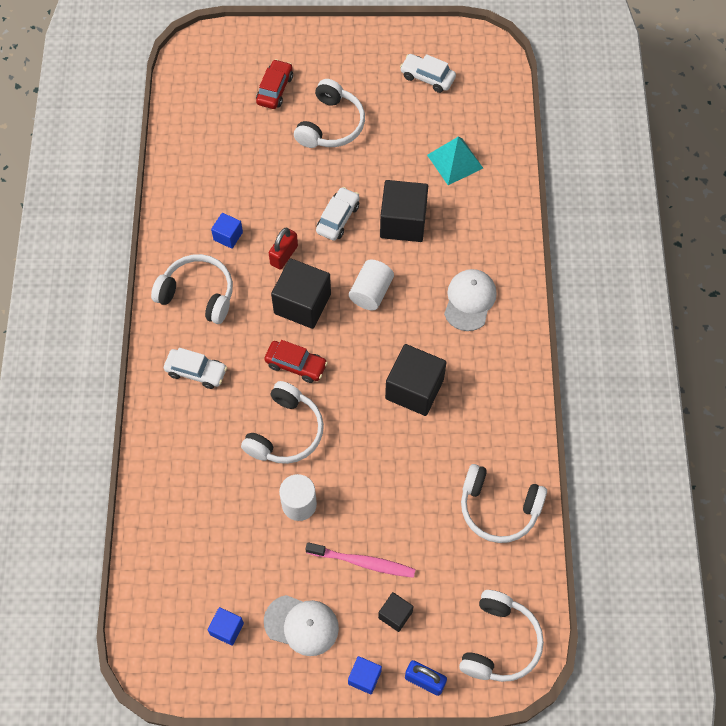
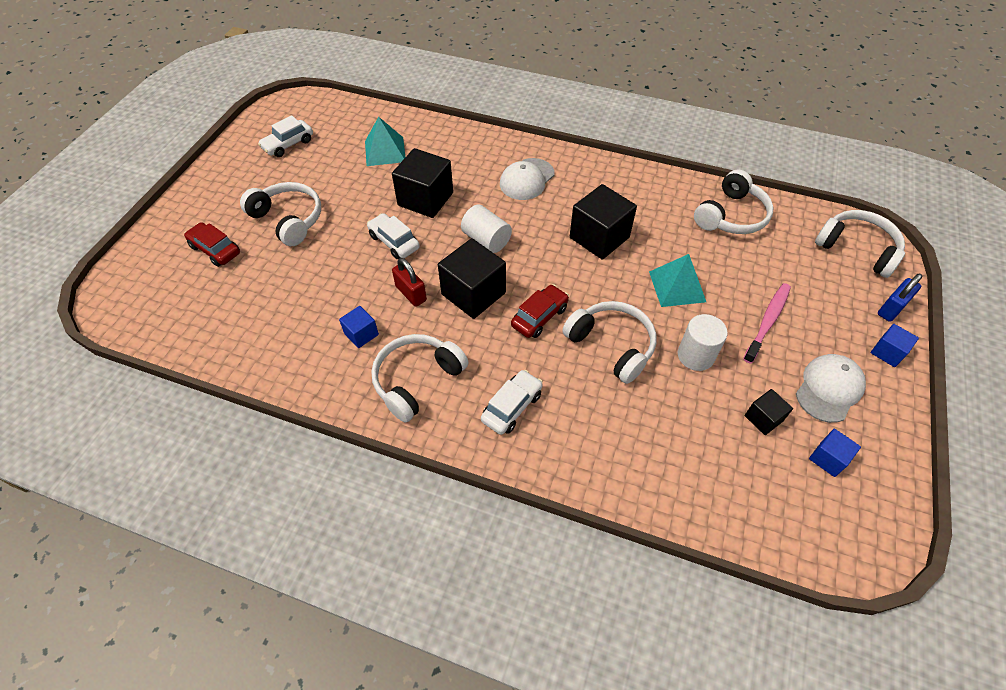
camera: 70 degrees left, 10 degrees down
black cube [378,592,414,632] -> black cube moved to [745,389,793,435]
white cap [444,269,497,331] -> white cap turned 90 degrees counterclockwise [500,158,555,200]
none -> turquoise pyramid [649,254,706,307]

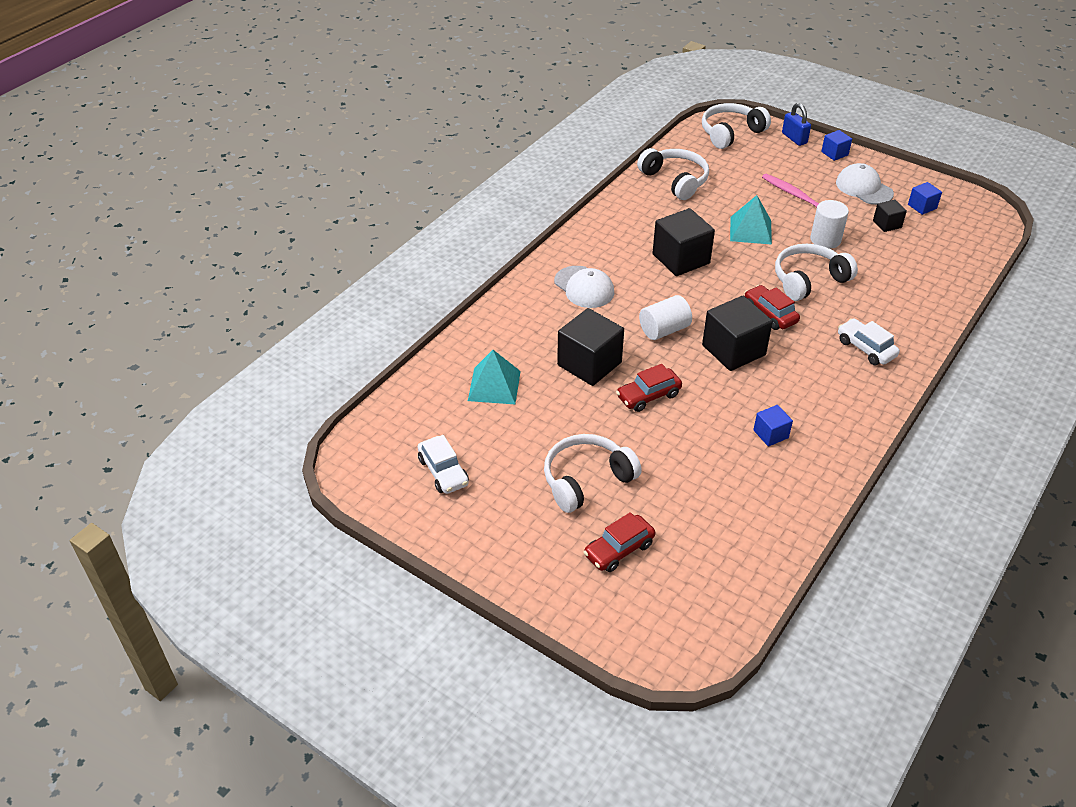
camera: 75 degrees left, 10 degrees down
white car [367,213,420,259] -> red car [616,364,682,412]
white headphones [371,334,469,422] -> none
red padlock [392,258,427,307] -> none

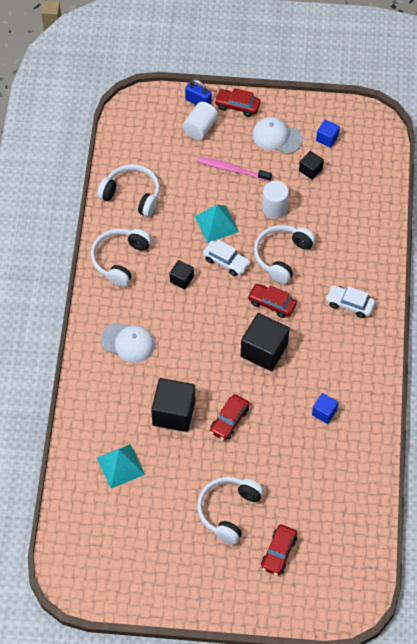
camera: 30 degrees left, 15 degrees up
white car [418,435,469,494] -> white car moved to [203,240,251,276]
white cylinder [639,295,692,340] -> white cylinder moved to [183,102,218,140]
black cube [653,208,715,276] -> black cube [169,260,194,289], size x0.52
white headphones [702,103,771,149] -> white headphones moved to [91,229,152,287]
blue cube [821,130,852,161] -> red car [214,88,260,117]

